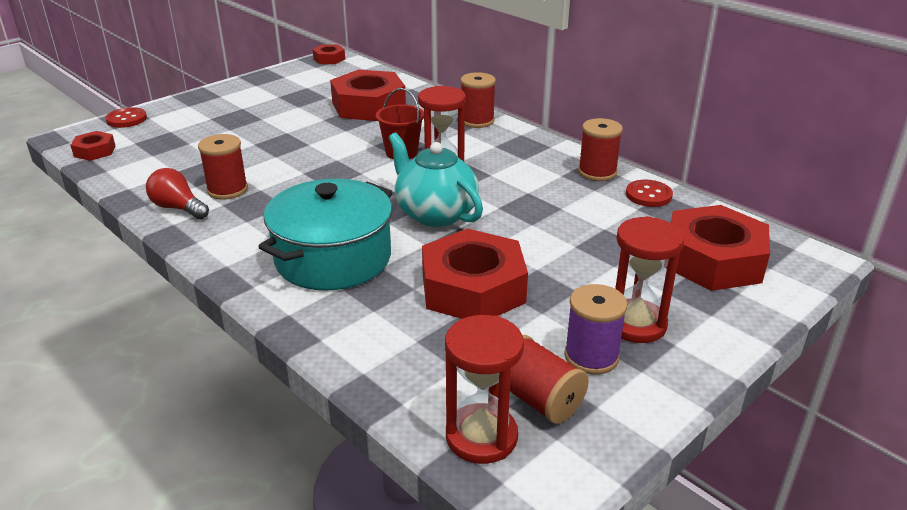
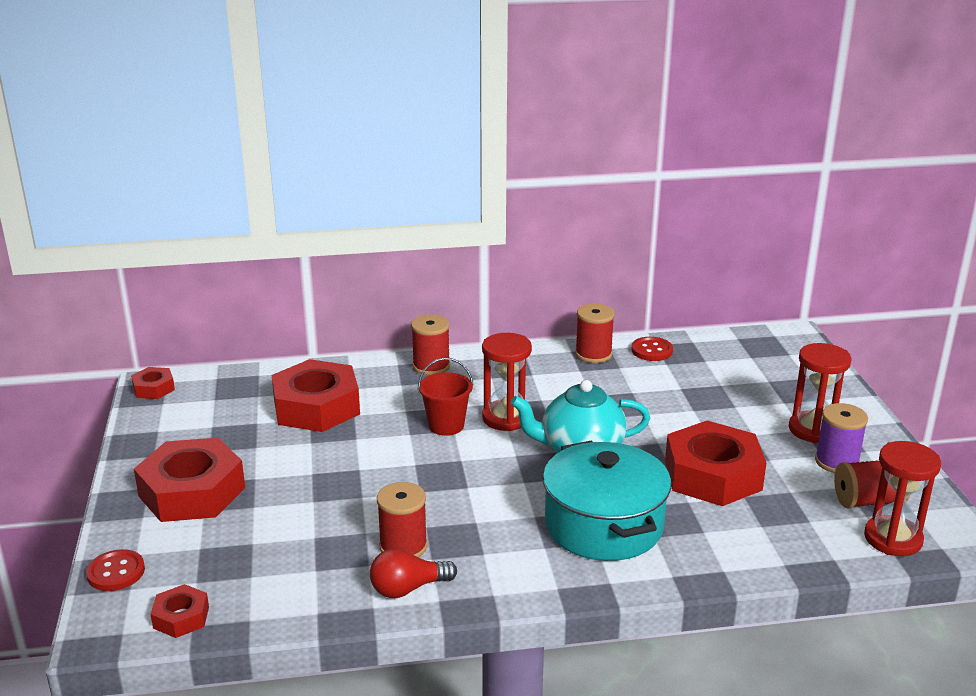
camera: 55 degrees left, 5 degrees down
red nut [666,205,770,291] -> red nut moved to [134,438,245,522]

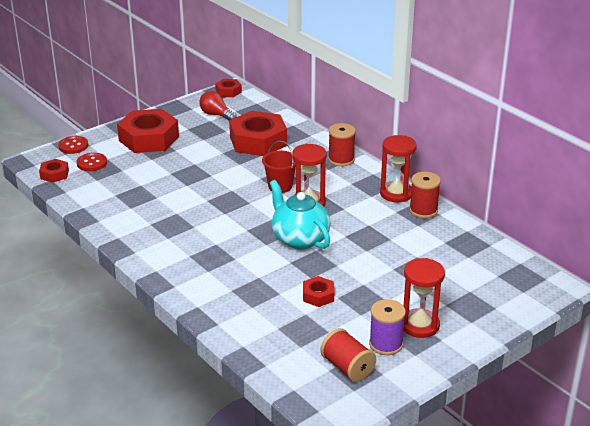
camera: 60 degrees right, 5 degrees up
red light bulb [370,548,457,598] -> red light bulb moved to [199,91,237,120]
red spool [377,482,428,558] -> none
turquoise pot [543,440,671,561] -> none
red button [631,337,673,361] -> red button moved to [77,153,107,171]
red nut [665,421,766,506] -> red nut [303,276,334,307], size x0.48
red hourglass [864,441,941,556] -> red hourglass moved to [380,135,417,202]

